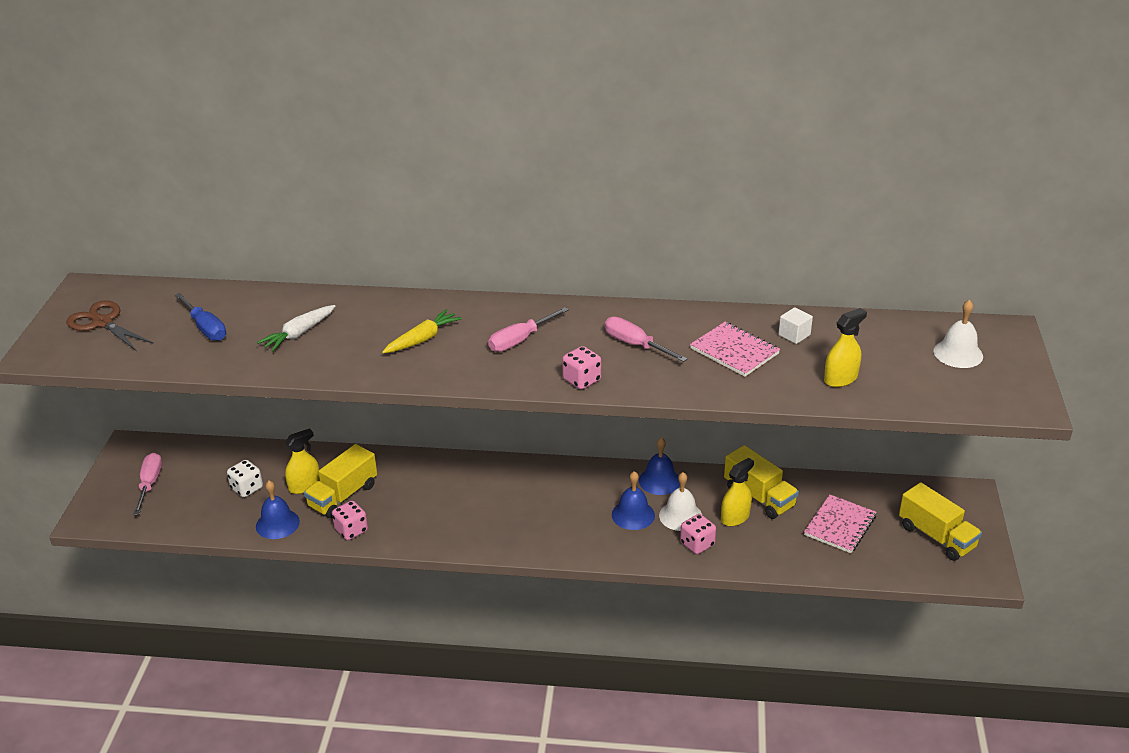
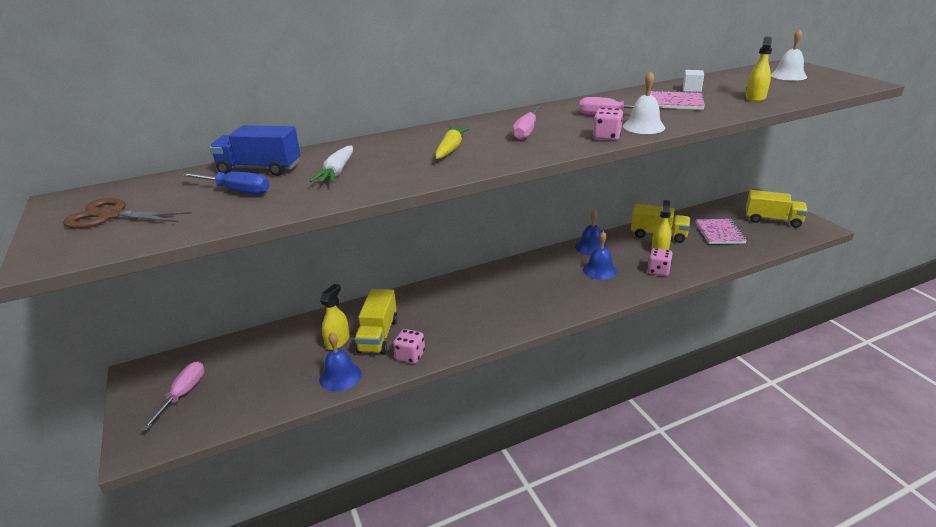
camera: 30 degrees left, 5 degrees down
pink screwdriver [133,453,162,515] -> pink screwdriver turned 45 degrees clockwise [141,361,205,430]
white dice [227,460,263,497] -> none
white bell [659,472,702,531] -> white bell moved to [623,71,665,134]
none -> blue truck [209,125,301,176]

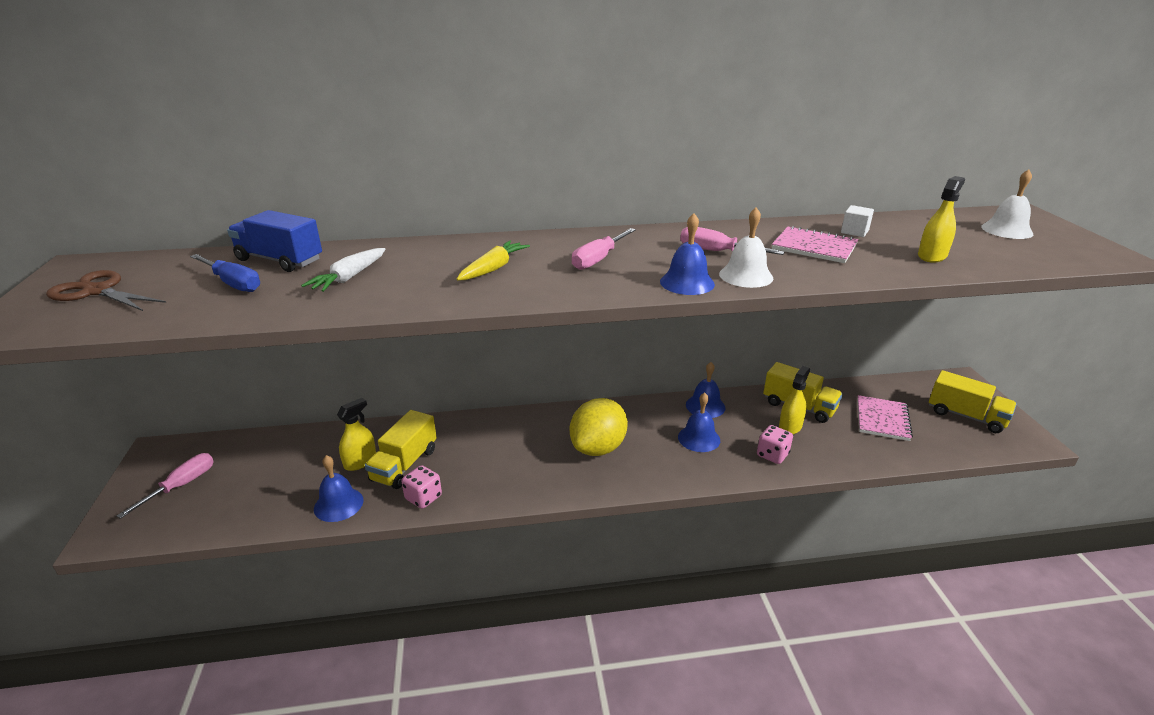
camera: 15 degrees right, 0 degrees up
pink dice [593,108,624,140] -> blue bell [660,213,715,295]
none -> yellow lemon [570,398,628,456]

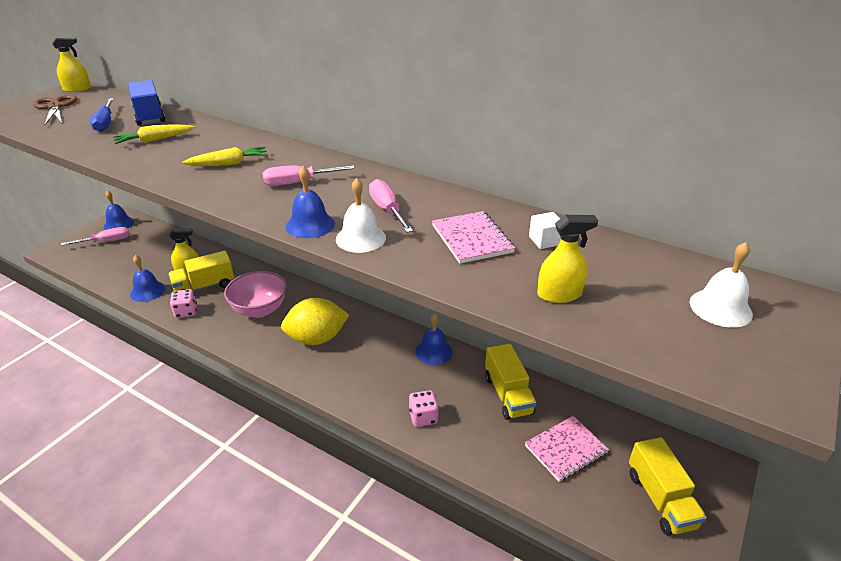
camera: 40 degrees right, 5 degrees up
white carrot [301,248,385,292] -> yellow carrot [113,124,194,144]
blue bell [678,392,720,452] -> blue bell moved to [104,191,134,230]
yellow spray bottle [779,366,810,434] -> yellow spray bottle moved to [52,37,91,92]
none -> pink bowl [224,271,287,318]

